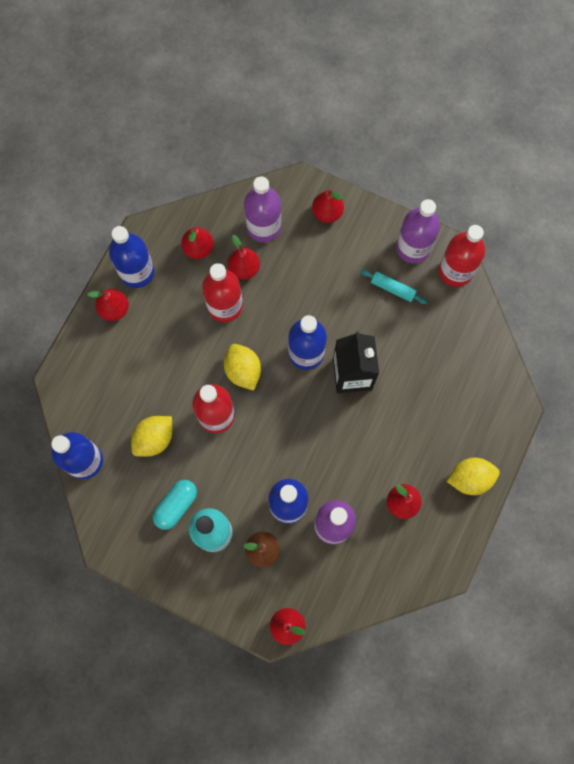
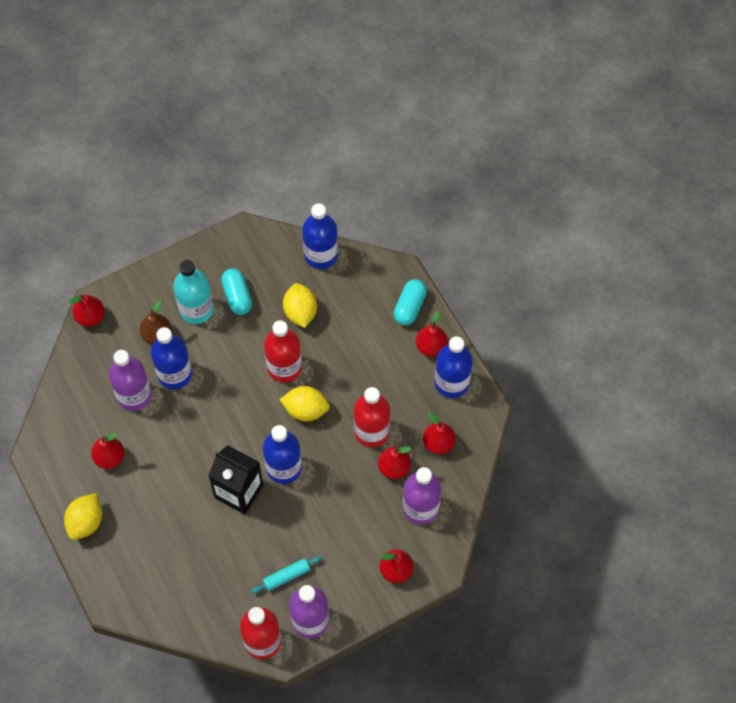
camera: 125 degrees right, 10 degrees down
none -> turquoise capsule [394,279,427,326]

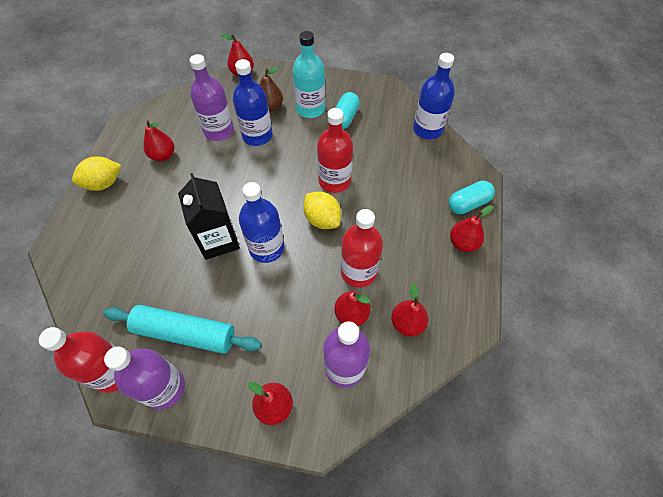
camera: 40 degrees right, 5 degrees down
turquoise rolling pin [251,556,321,593] -> turquoise rolling pin [103,305,261,354], size x1.97
yellow lemon [283,283,317,328] -> none
blue bottle [434,336,473,398] -> none

